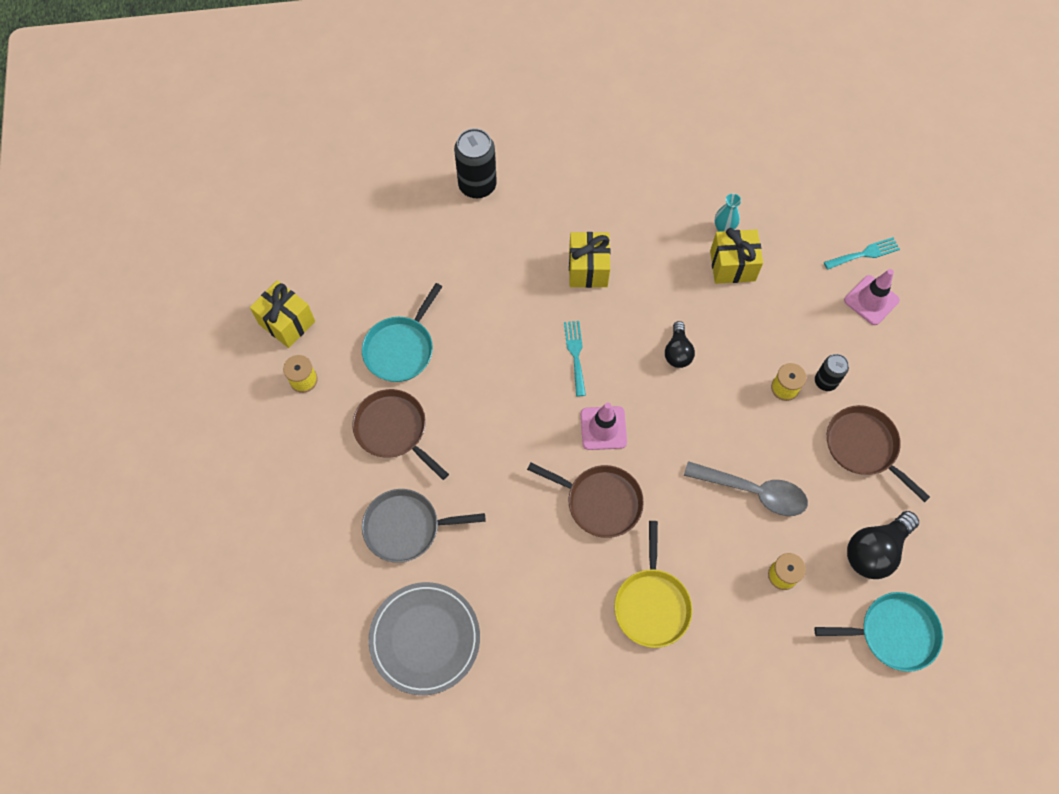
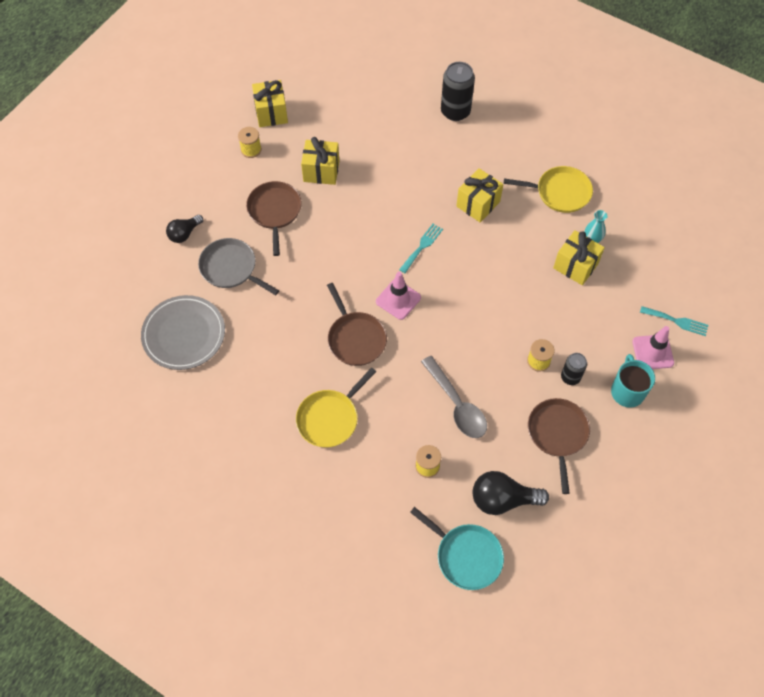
camera: 40 degrees right, 5 degrees down
turquoise pan [362,283,442,382] -> yellow gift [301,137,339,185]
black light bulb [665,321,695,368] -> black light bulb moved to [166,215,203,243]
none -> yellow pan [504,166,593,213]
none -> turquoise mug [611,354,655,408]

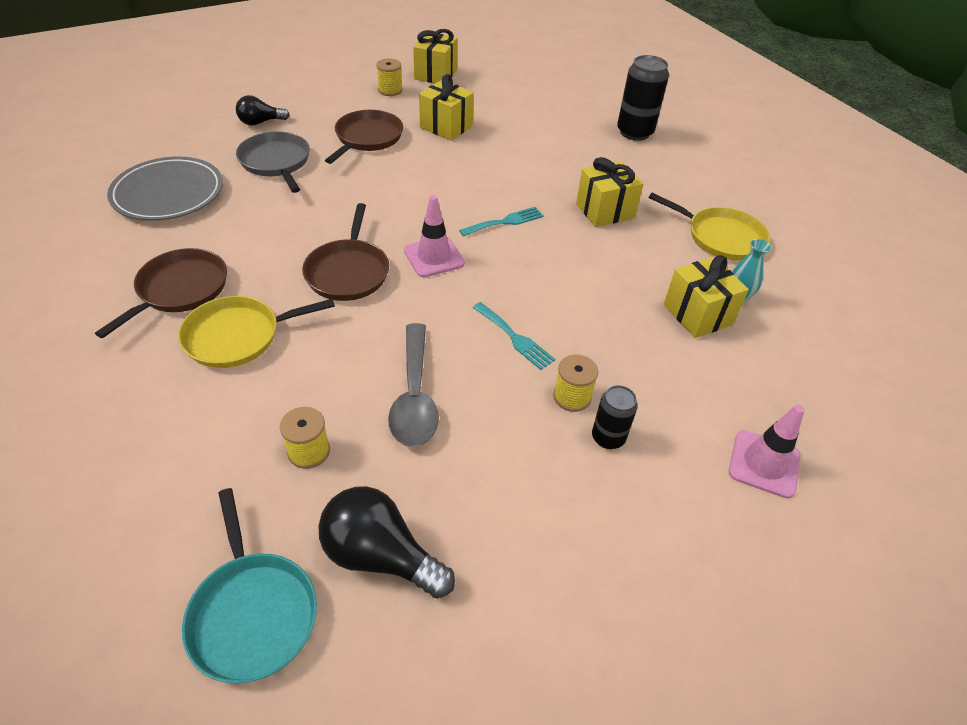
camera: 25 degrees right, 15 degrees down
brown pan [528,398,590,494] -> brown pan moved to [95,248,227,338]
turquoise mug [611,354,655,408] -> none
turquoise fork [640,306,708,336] -> turquoise fork moved to [472,302,555,370]

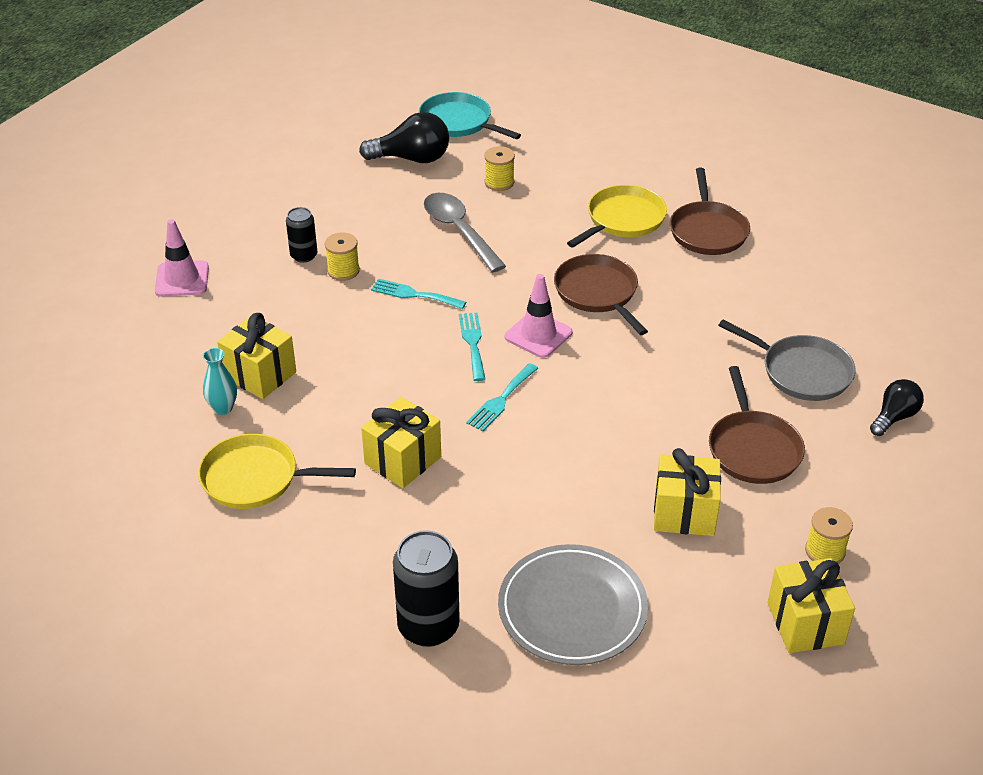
camera: 155 degrees right, 5 degrees down
grey plate [107,157,223,221] -> grey plate moved to [498,544,648,665]
none -> turquoise fork [459,313,485,381]

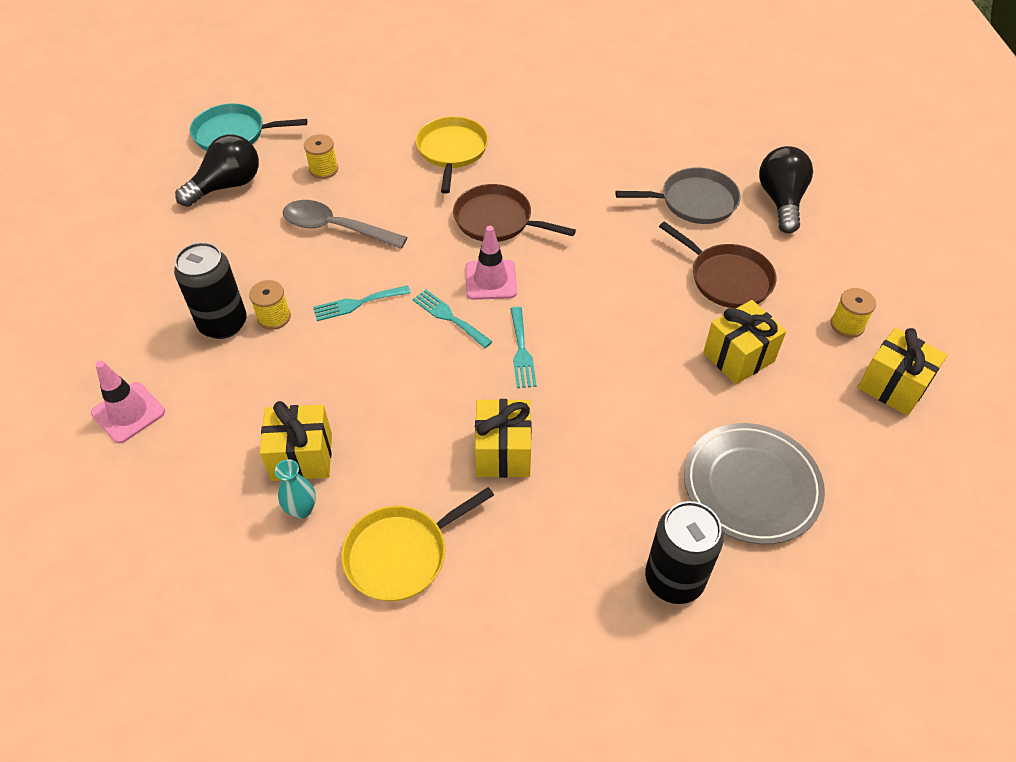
camera: 40 degrees left, 10 degrees up
black can [286,207,317,263] -> black can [174,242,247,339], size x1.72
brown pan [670,168,750,255] -> none
black light bulb [870,379,924,436] -> black light bulb [759,146,813,234], size x1.60

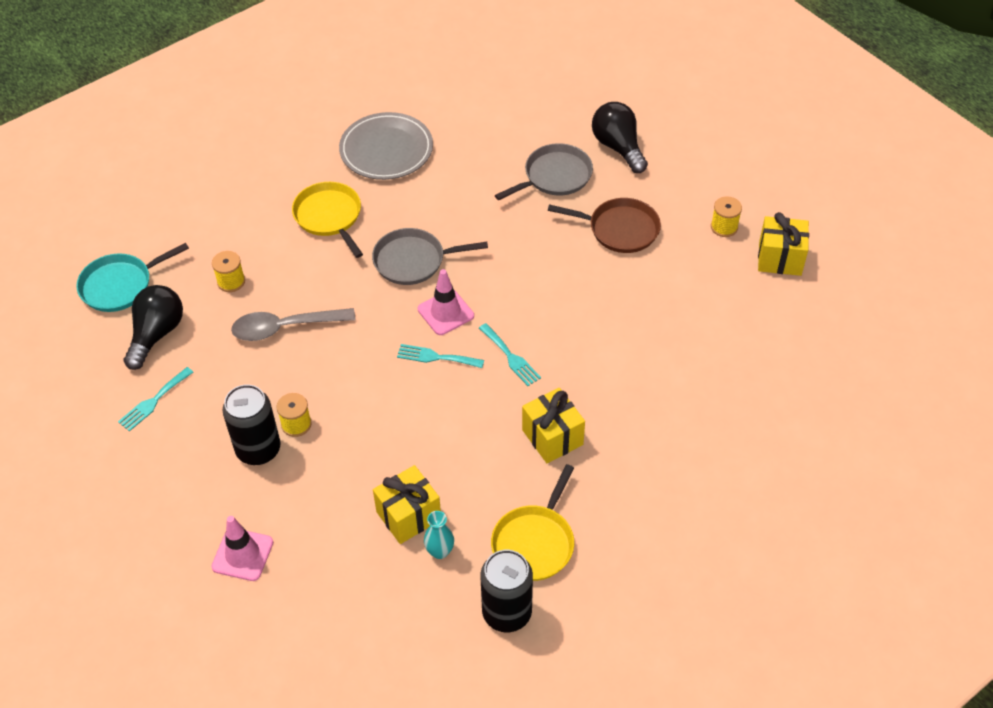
camera: 30 degrees left, 0 degrees up
turquoise fork [313,285,411,321] -> turquoise fork moved to [118,367,194,431]
brown pan [453,184,576,242] -> grey pan [372,228,488,285]
black can [645,501,724,604] -> black can moved to [481,550,533,632]
grey plate [684,423,825,544] -> grey plate moved to [339,112,433,180]
yellow gift [703,300,786,384] -> none

